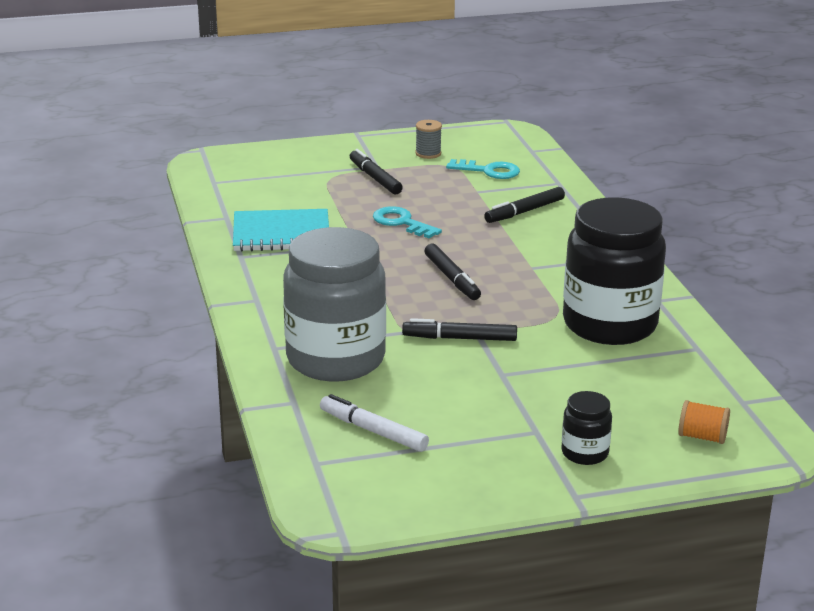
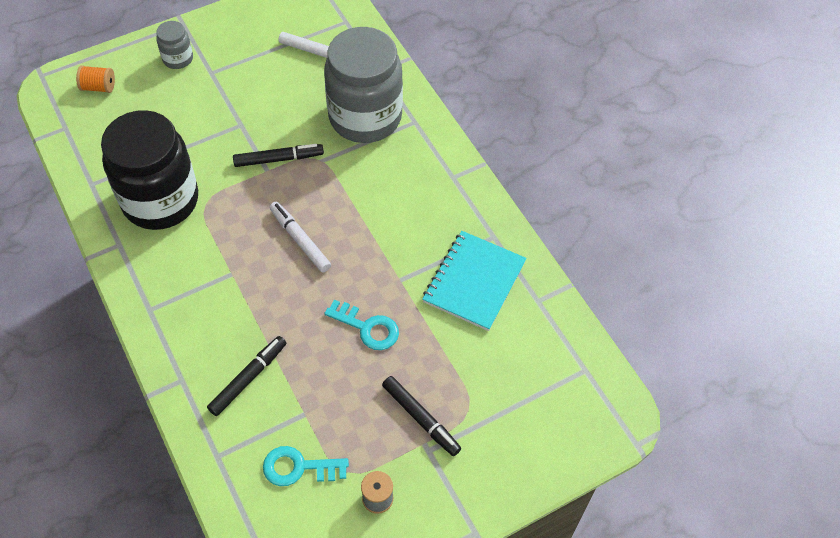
camera: 165 degrees right, 30 degrees up
turquoise notebook [233,209,329,252] -> turquoise notebook turned 45 degrees counterclockwise [422,231,527,331]
black marker [425,244,481,300] -> white marker [269,202,331,272]
black jar [561,391,612,465] -> grey jar [156,21,193,69]

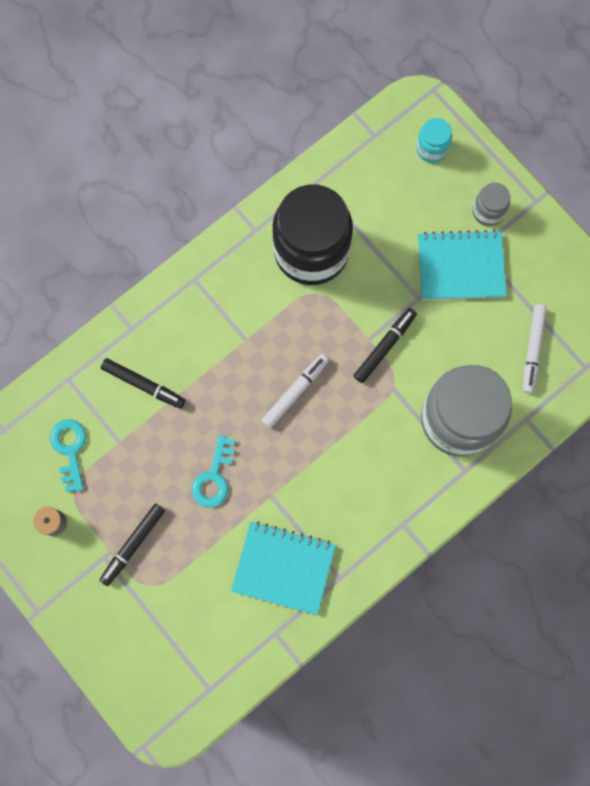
camera: 80 degrees right, 20 degrees up
orange spool [76,65,115,93] -> turquoise jar [416,118,452,163]
black marker [233,144,324,167] -> black marker turned 120 degrees counterclockwise [354,308,417,383]
none -> turquoise notebook [418,230,507,300]

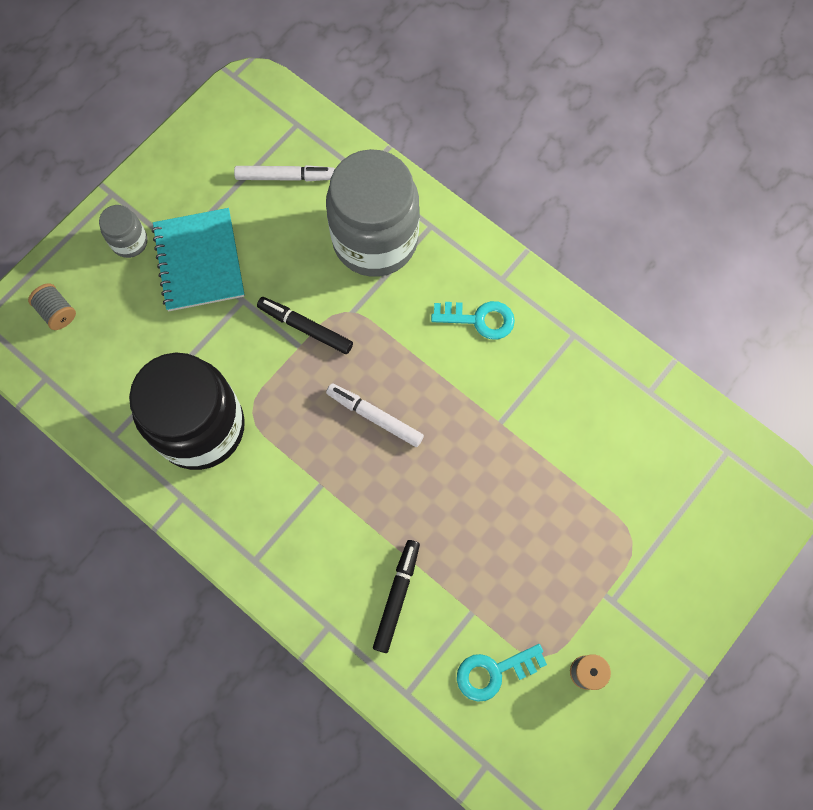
camera: 100 degrees left, 5 degrees down
black marker [99,504,165,586] -> none
turquoise key [192,435,235,508] -> turquoise key moved to [431,301,515,340]
turquoise notebook [231,521,336,615] -> none
turquoise jar [416,118,452,163] -> grey spool [28,283,76,330]

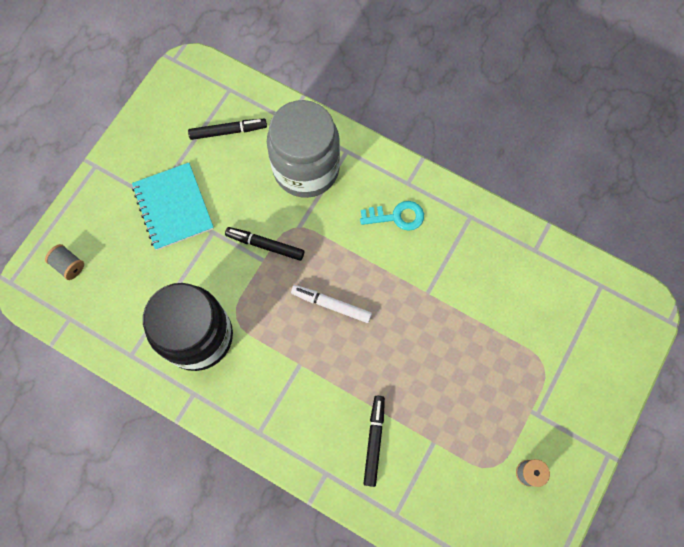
camera: 10 degrees left, 0 degrees up
grey jar [99,205,147,258] -> none
white marker [234,165,335,182] -> black marker [188,119,267,140]
turquoise key [457,644,547,702] -> none

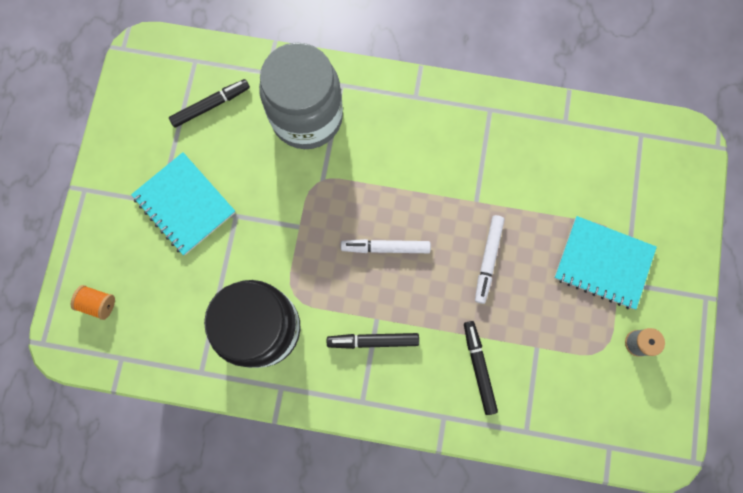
camera: 20 degrees left, 5 degrees up
grey spool [45,244,84,280] -> orange spool [71,285,115,320]
black marker [225,227,304,261] -> black marker moved to [327,333,419,349]
turquoise key [360,201,424,231] -> none
none -> white marker [475,215,505,304]
none -> turquoise notebook [554,216,657,309]

